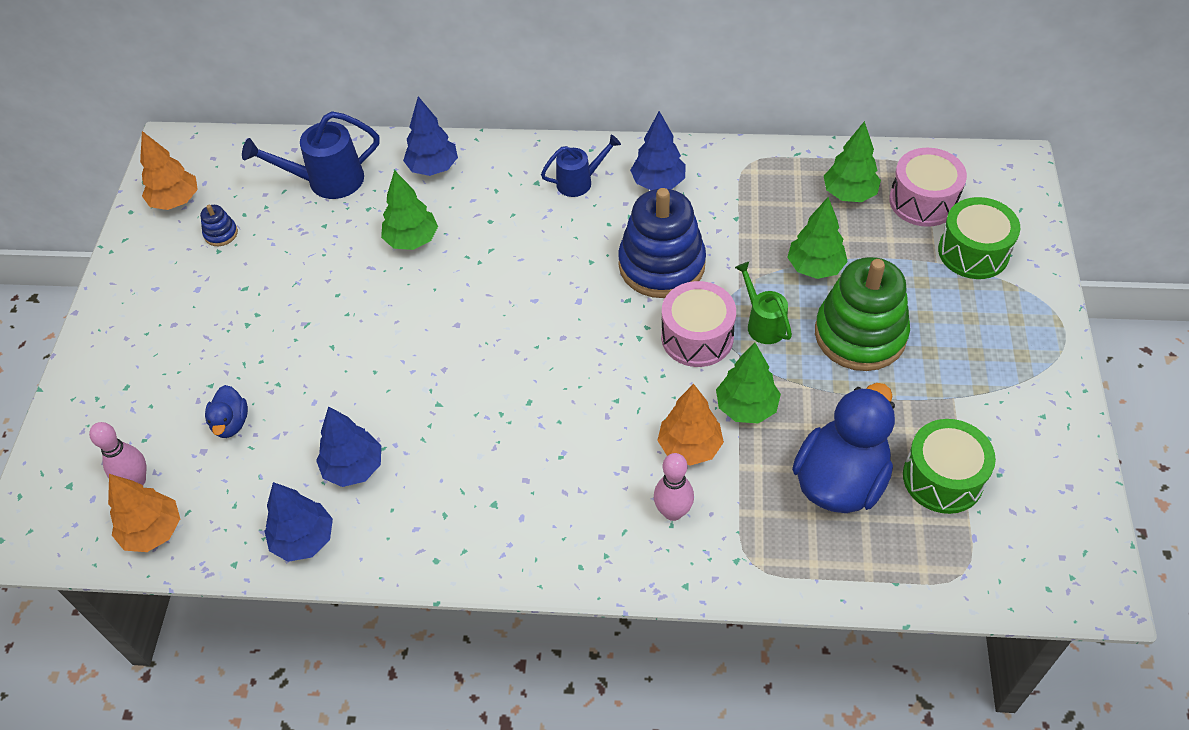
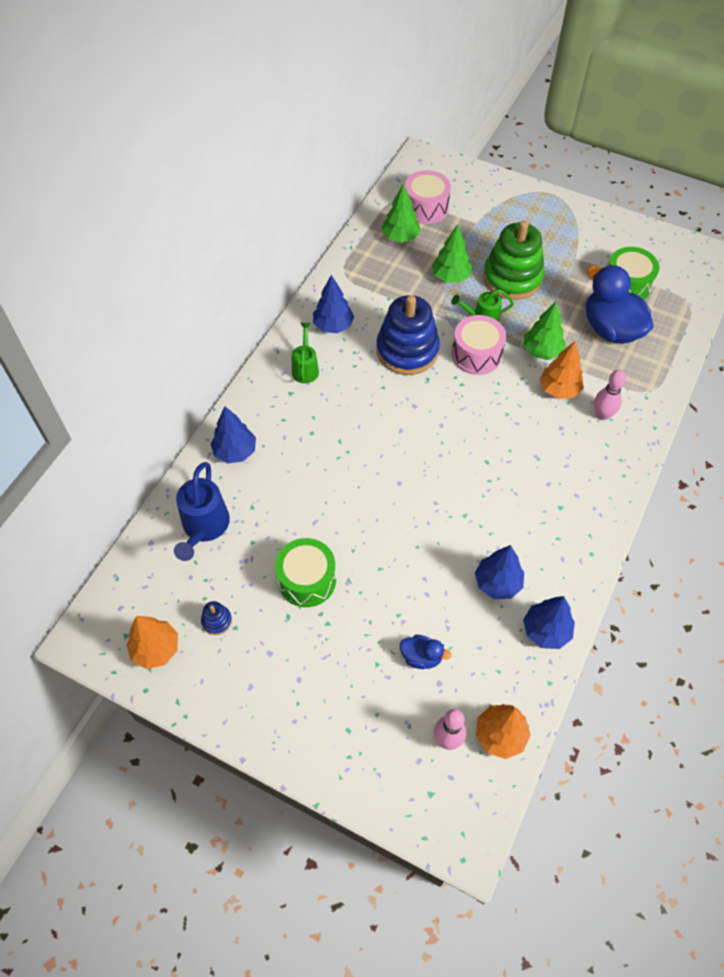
camera: 70 degrees left, 5 degrees up
green tree [381,170,438,250] -> none
blue watering can [541,135,621,197] -> green watering can [292,323,319,383]
green drum [938,197,1020,279] -> green drum moved to [275,538,336,607]

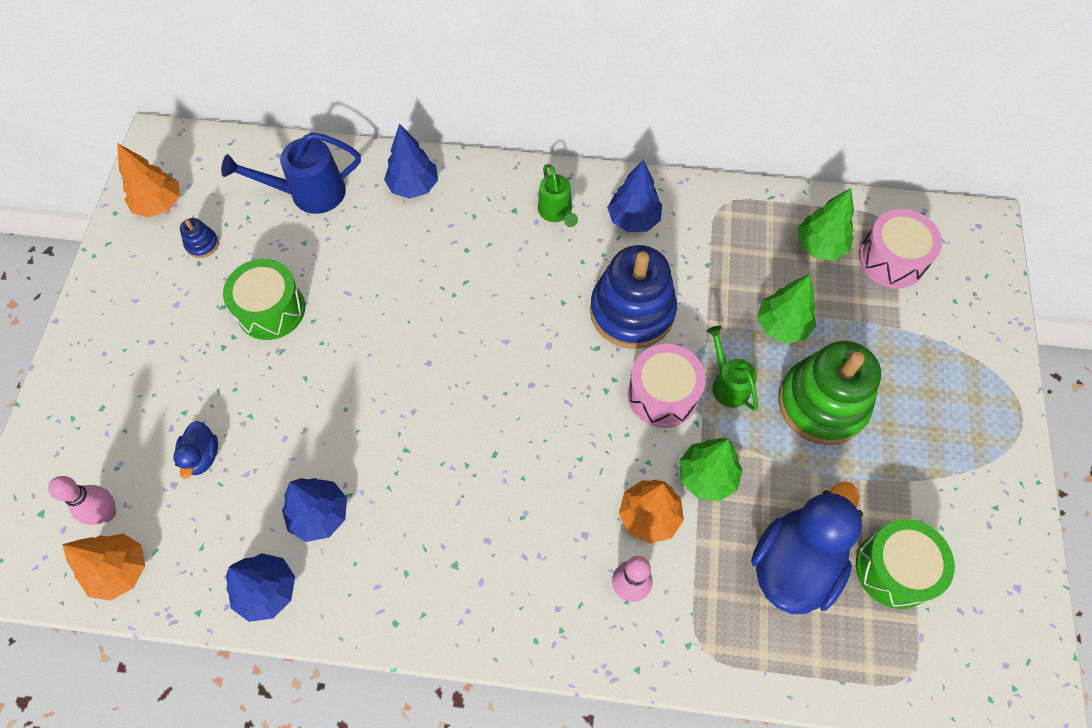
camera: 70 degrees right, 5 degrees up
green watering can [292,323,319,383] -> green watering can turned 90 degrees clockwise [538,164,578,227]

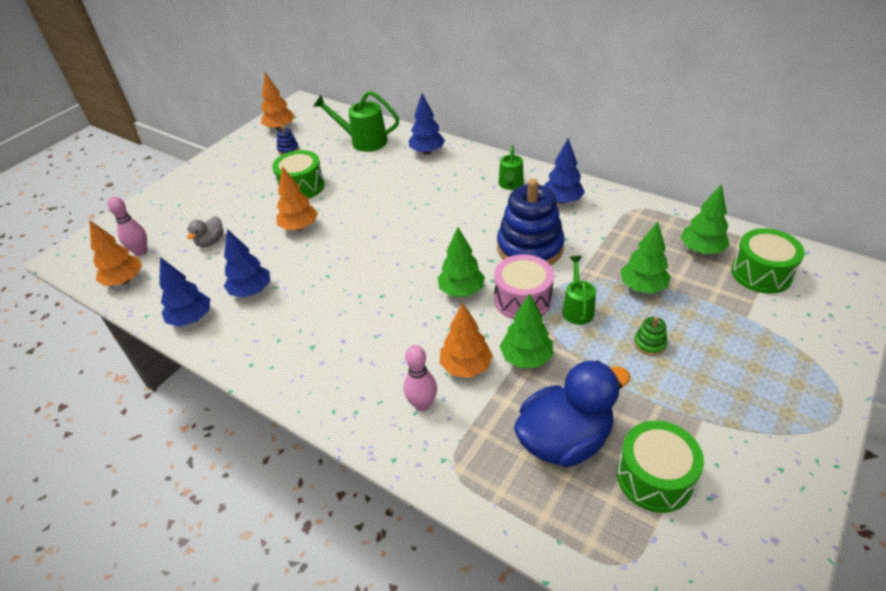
camera: 30 degrees right, 20 degrees down
blue duck [173,421,218,479] -> grey duck [187,216,224,247]
blue watering can [221,132,361,214] -> green watering can [313,91,399,152]
green stacking toy [778,341,881,445] -> green stacking toy [634,317,668,356], size x0.40
pink drum [859,209,942,288] -> green drum [731,228,805,294]
none -> orange tree [276,166,318,231]
none -> green tree [437,227,485,296]

